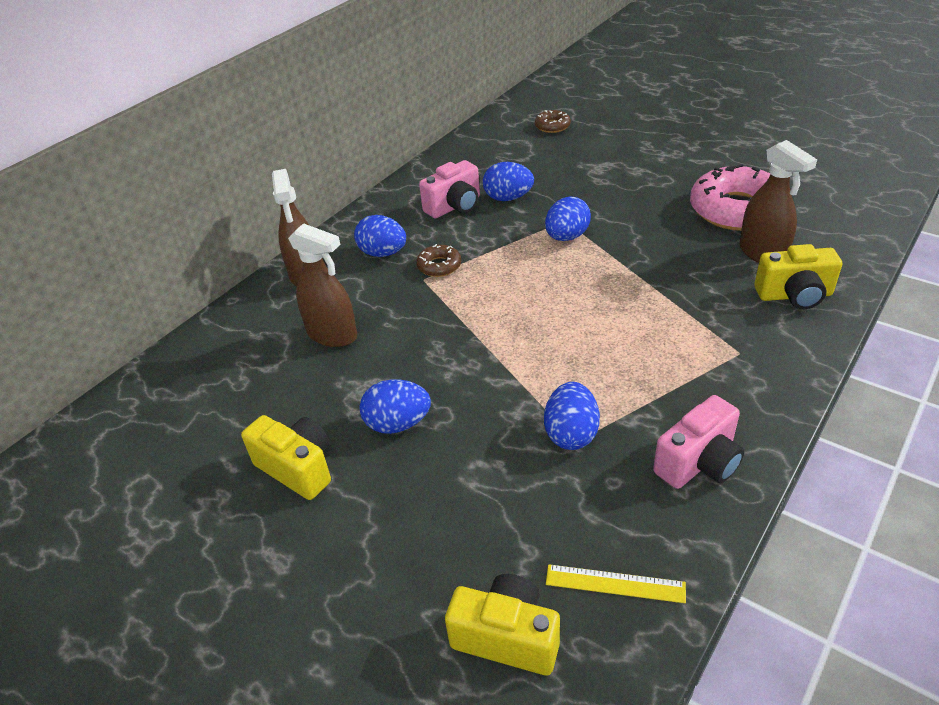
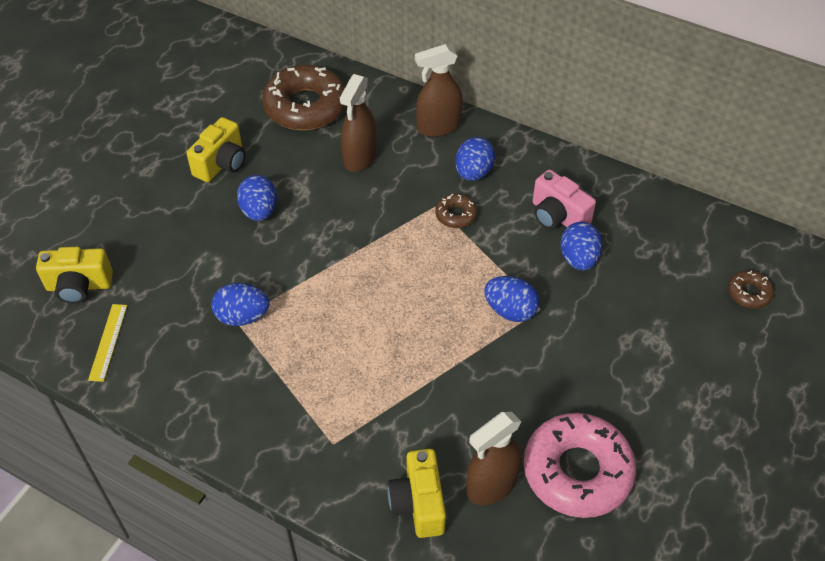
camera: 80 degrees right, 10 degrees up
yellow camera [445,574,560,676] -> yellow camera turned 75 degrees clockwise [36,247,113,304]
pink camera [653,395,744,489] -> none
none -> brown donut [262,65,346,130]

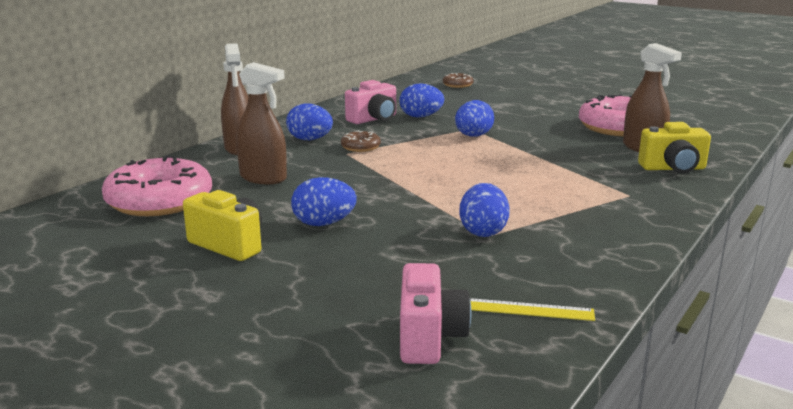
camera: 85 degrees left, 30 degrees down
yellow camera [36,247,113,304] -> pink camera [400,263,471,364]
brown donut [262,65,346,130] -> pink donut [102,156,212,216]

